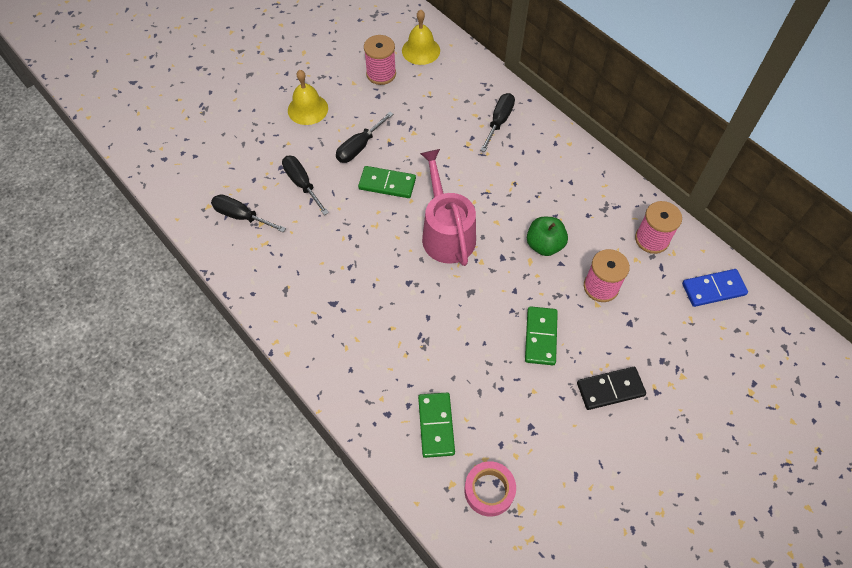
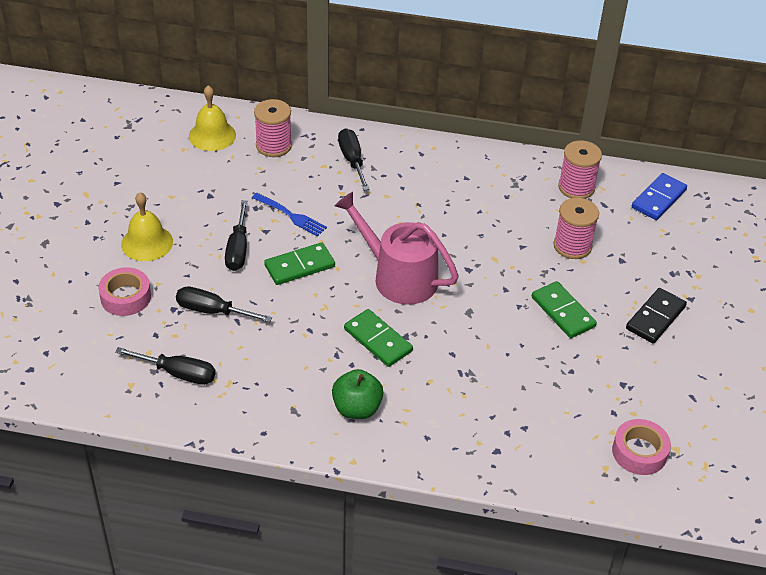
camera: 40 degrees left, 15 degrees down
black screwdriver [211,194,286,232] -> black screwdriver turned 150 degrees counterclockwise [115,347,216,385]
pink spool [364,35,396,85] -> pink spool moved to [254,99,292,157]
green domino [418,393,455,458] -> green domino moved to [344,309,413,367]
green apple [527,217,568,256] -> green apple moved to [332,369,383,419]
none -> pink tape [98,267,151,316]
none -> blue fork [252,193,327,237]

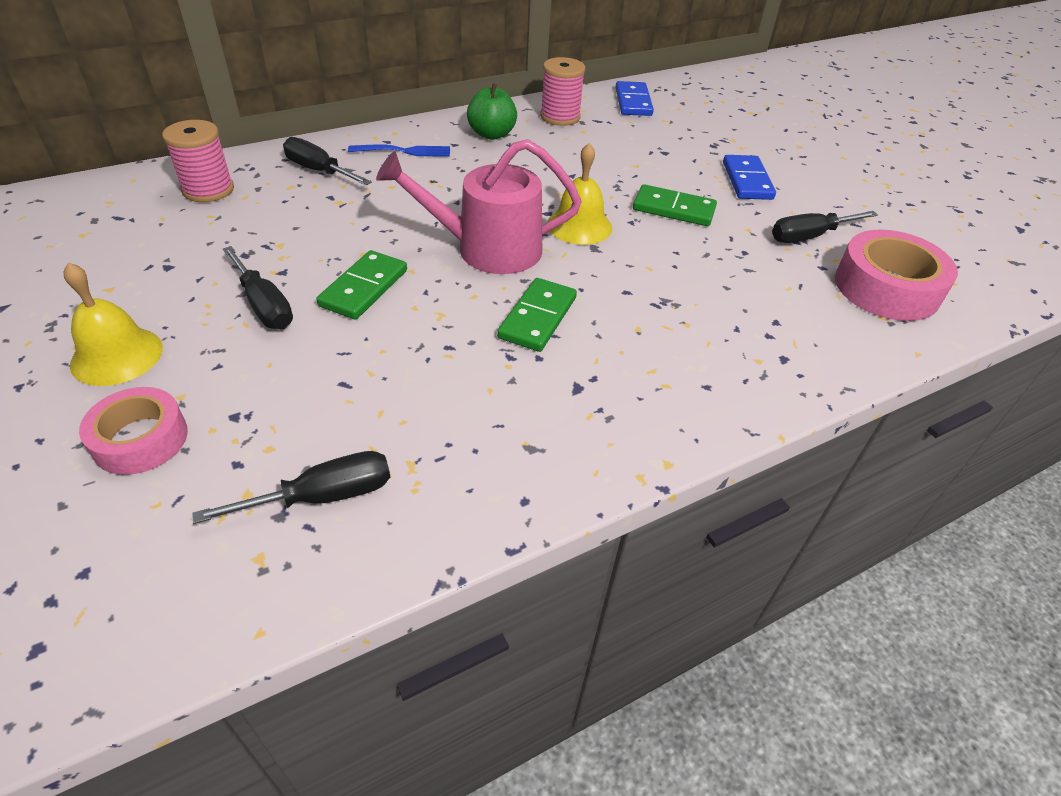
camera: 40 degrees left, 0 degrees up
black screwdriver [176,287,272,322] -> black screwdriver moved to [772,211,878,243]
yellow bell [189,85,236,151] -> yellow bell moved to [548,143,612,245]
blue fork [252,193,327,237] -> blue fork moved to [348,144,450,157]
green apple [332,369,383,419] -> green apple moved to [467,84,517,140]
green domino [344,309,413,367] -> green domino turned 75 degrees counterclockwise [497,278,577,352]
pink spool [553,198,599,259] -> none
pink tape [612,419,671,475] -> pink tape [835,229,958,321], size x1.54
black domino [626,288,687,344] -> blue domino [723,155,776,200]

